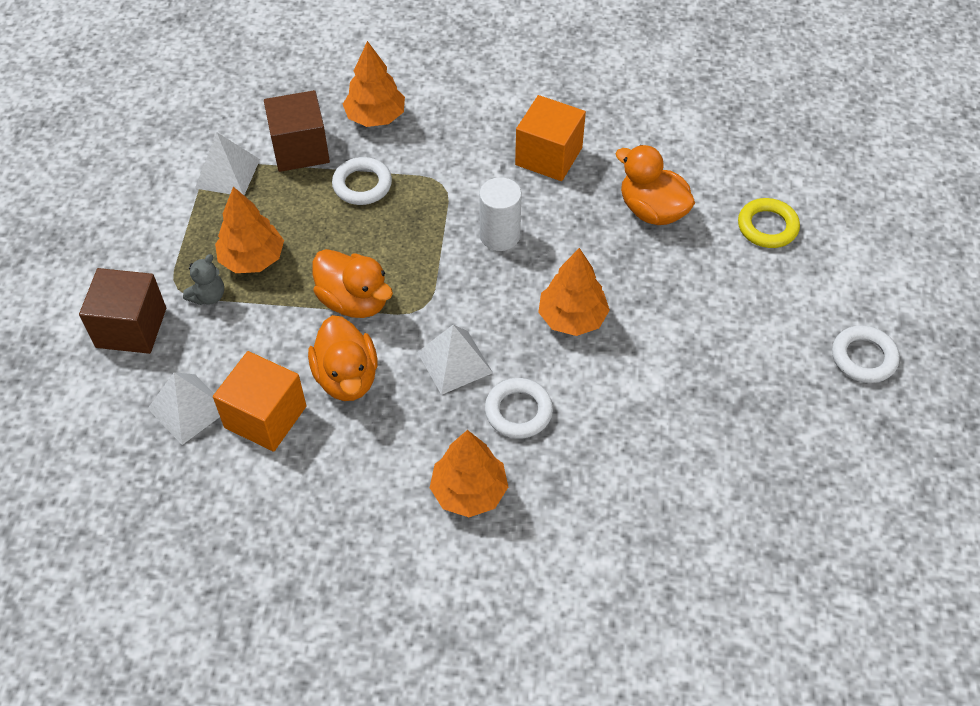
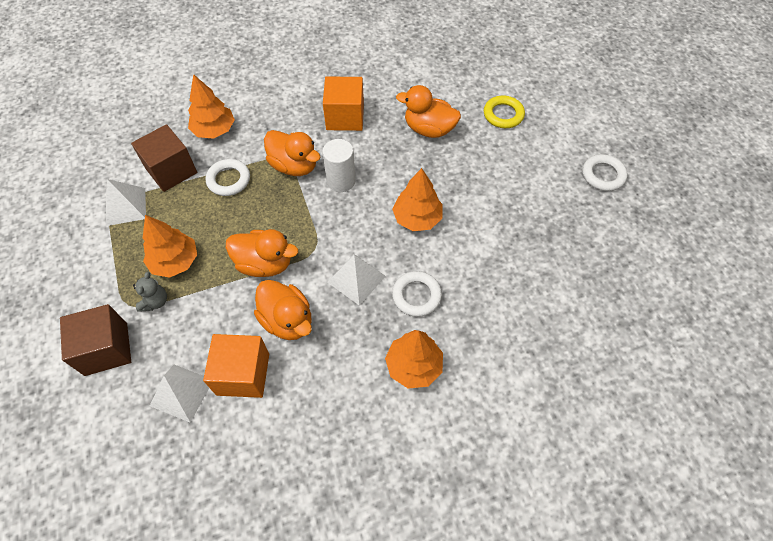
camera: 25 degrees left, 5 degrees up
none -> orange duck [264,130,320,176]

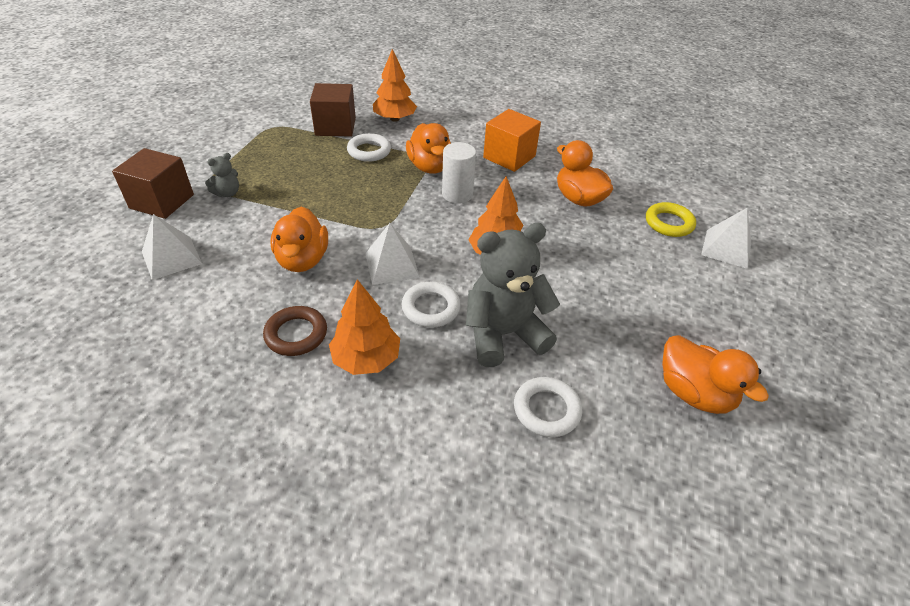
camera: 35 degrees right, 15 degrees down
white pyramid [106,179,146,226] -> white pyramid moved to [701,208,751,269]
orange tree [143,215,197,278] -> none
orange cube [203,334,269,398] -> none
orange duck [226,229,298,277] -> orange duck moved to [662,335,769,414]
white ring [582,154,628,191] -> white ring moved to [514,377,582,437]
none -> brown ring [263,306,327,356]
none -> grey teddy bear [466,223,560,367]

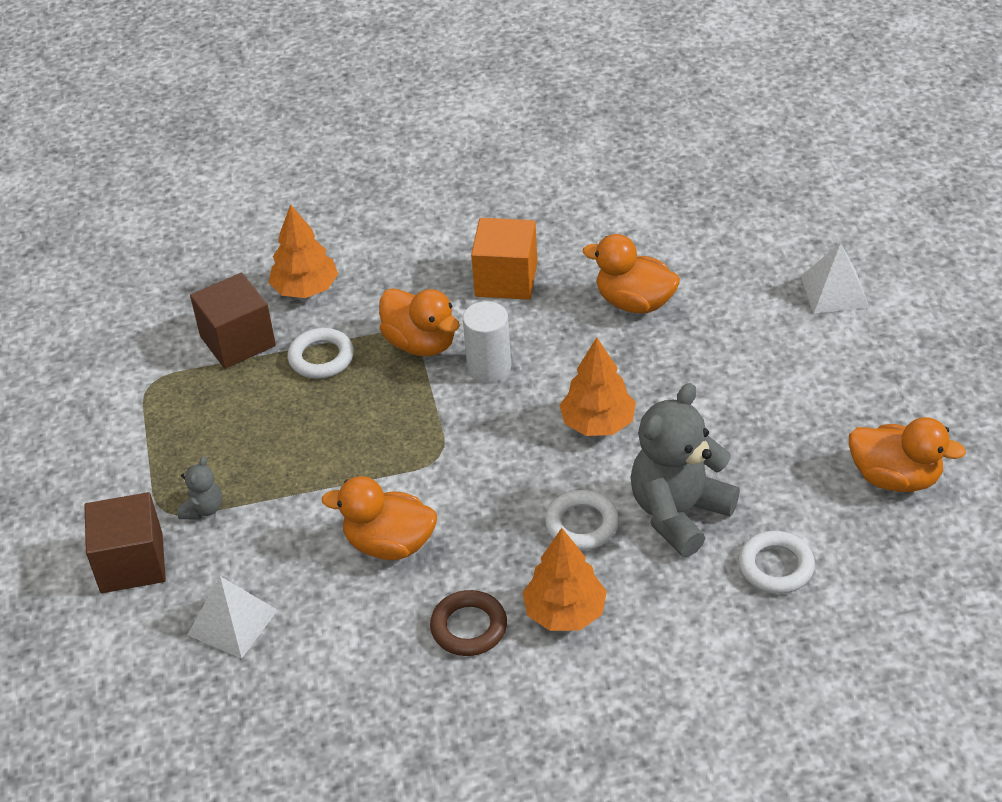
camera: 25 degrees left, 0 degrees up
orange duck [270,207,328,272] -> orange duck turned 135 degrees clockwise [322,476,437,560]
white pyramid [365,223,420,285] -> none
yellow ring [646,202,696,237] -> none

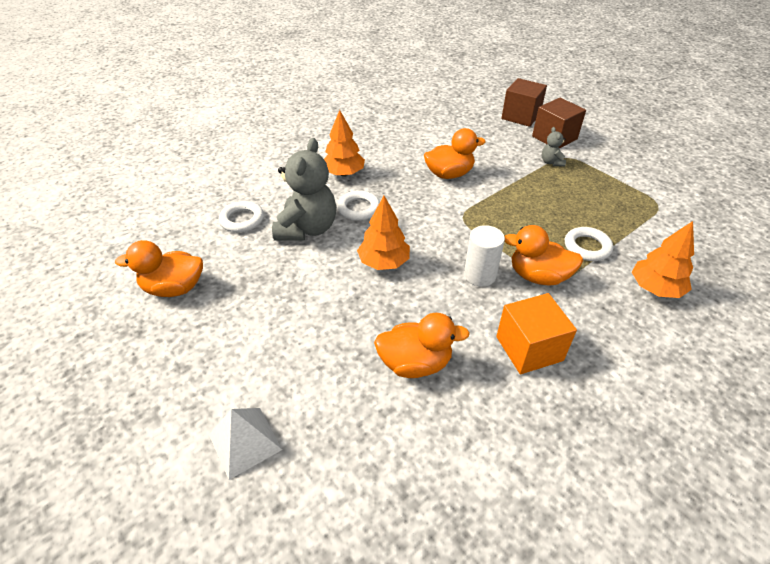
camera: 150 degrees right, 0 degrees up
white pyramid [187,576,278,659] -> none
brown cube [190,273,276,369] -> brown cube moved to [501,78,547,127]
brown ring [430,590,507,656] -> none

